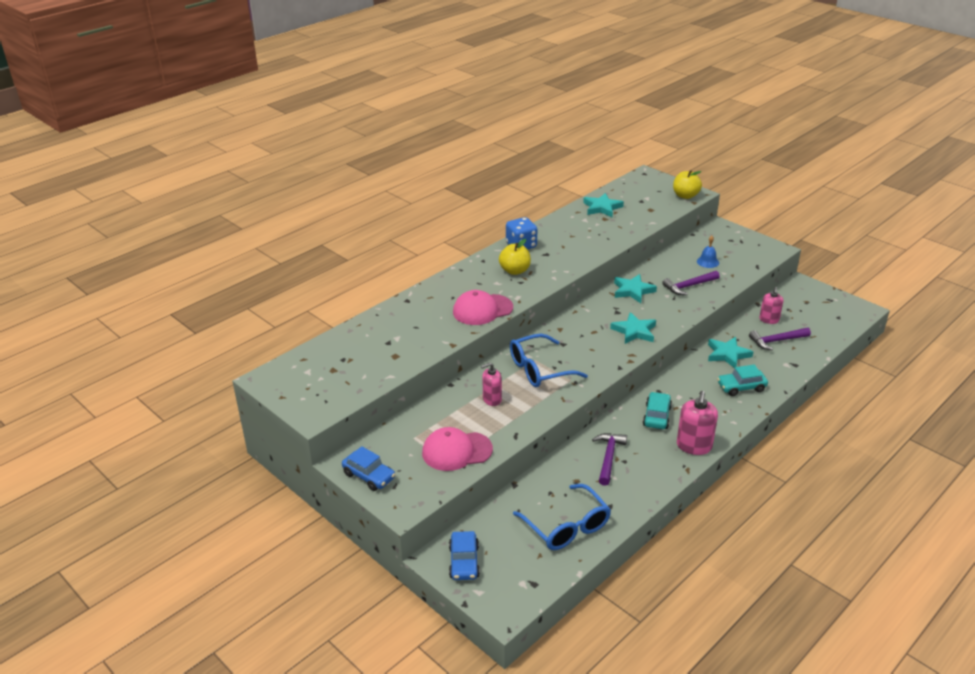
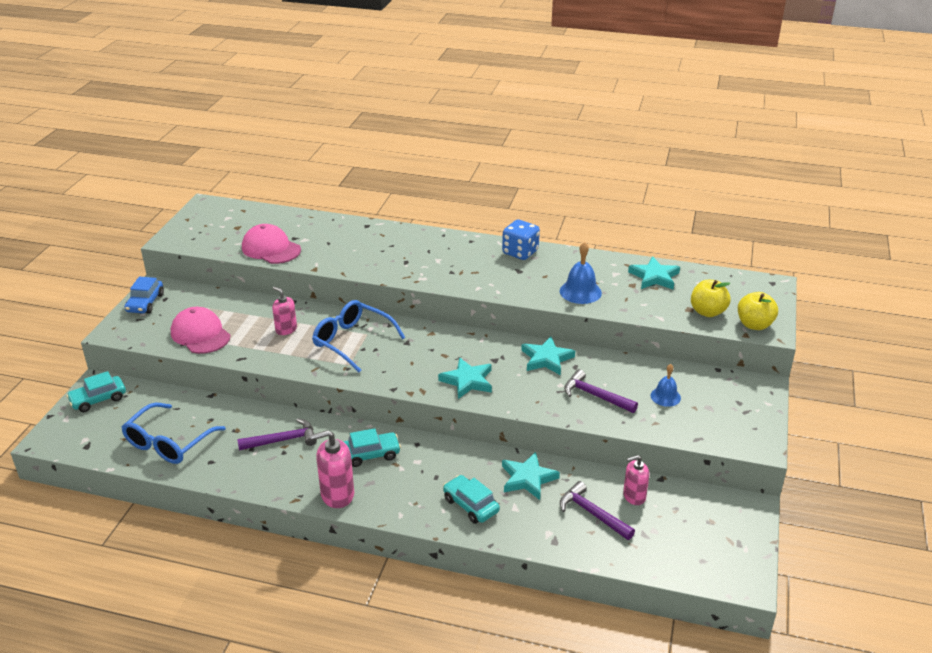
camera: 60 degrees right, 0 degrees up
blue car [449,531,480,580] -> turquoise car [66,371,126,412]
pink cap [453,290,513,325] -> pink cap moved to [242,224,301,264]
yellow apple [499,239,531,275] -> yellow apple moved to [691,280,731,317]
none -> blue bell [560,242,602,304]

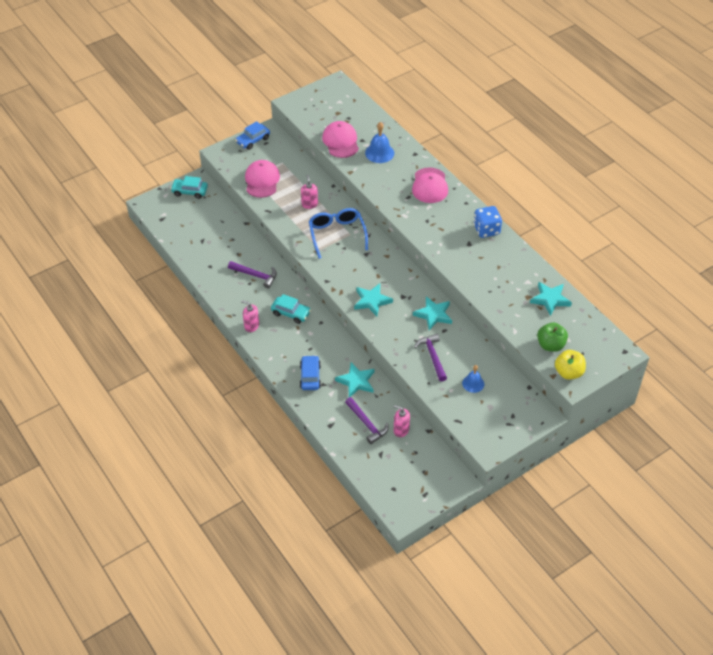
camera: 40 degrees right, 15 degrees up
blue glasses [121,403,226,464] -> none
pink soap dispenser [310,430,354,508] -> pink soap dispenser [241,300,259,332], size x0.65
turquoise car [443,475,500,524] -> blue car [300,355,321,390]
blue bell [560,242,602,304] -> blue bell moved to [365,122,394,163]
purple hammer [560,481,635,540] -> purple hammer turned 150 degrees clockwise [345,397,388,444]
yellow apple [691,280,731,317] -> green apple [537,322,568,352]
none -> pink cap [412,167,448,203]

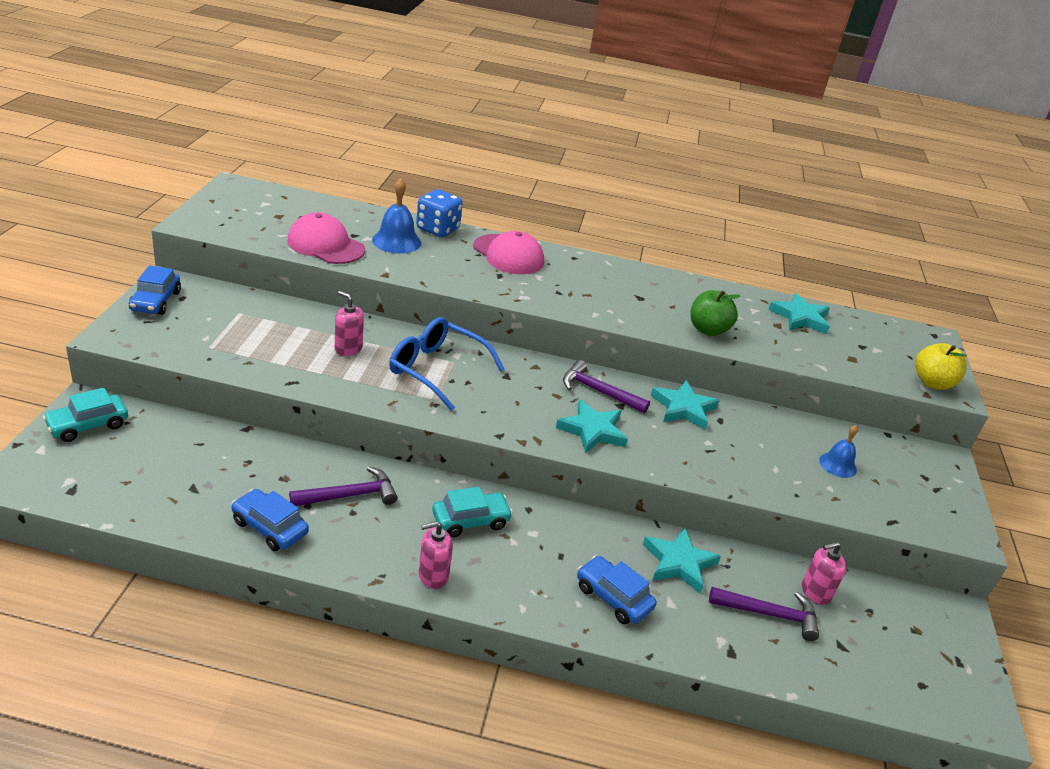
camera: 50 degrees left, 15 degrees down
pink cap [245,160,280,198] -> none
purple hammer [414,334,447,382] -> purple hammer moved to [563,360,650,414]
blue dice [474,206,502,238] -> blue dice moved to [416,189,463,237]
green apple [537,322,568,352] -> green apple moved to [690,290,740,336]
none -> blue car [231,489,309,551]

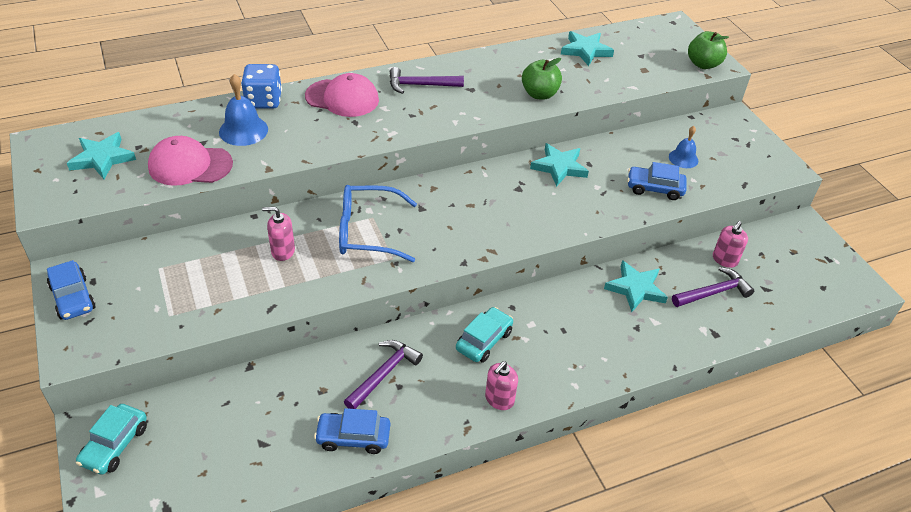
camera: 30 degrees left, 10 degrees up
turquoise star [556,399,628,453] -> turquoise star moved to [67,132,136,179]
purple hammer [563,360,650,414] -> purple hammer moved to [390,67,464,94]
blue car [577,556,657,624] -> blue car moved to [627,162,687,200]
yellow apple [915,343,967,390] -> green apple [688,31,729,69]

